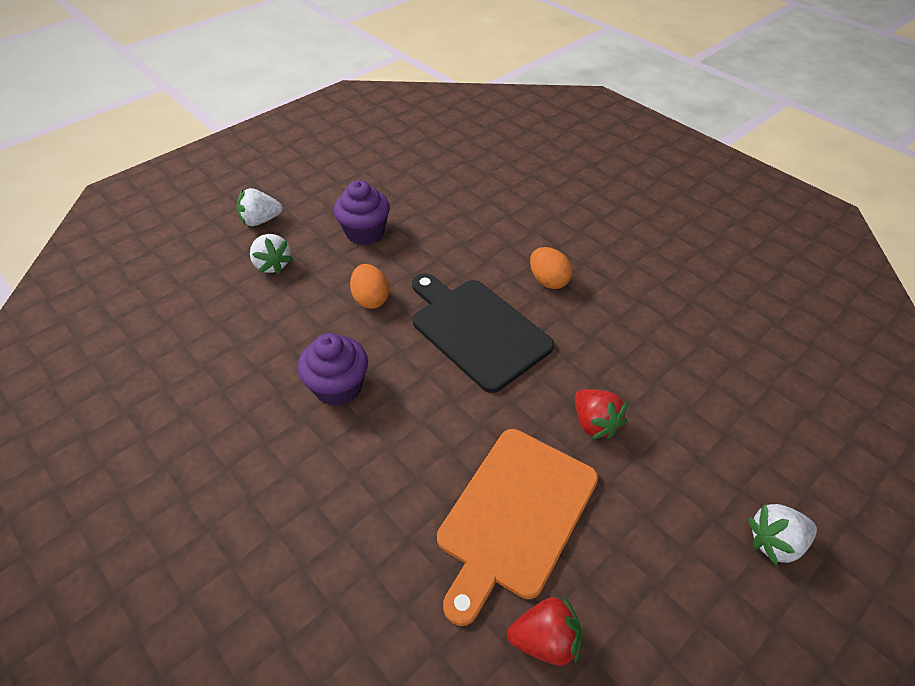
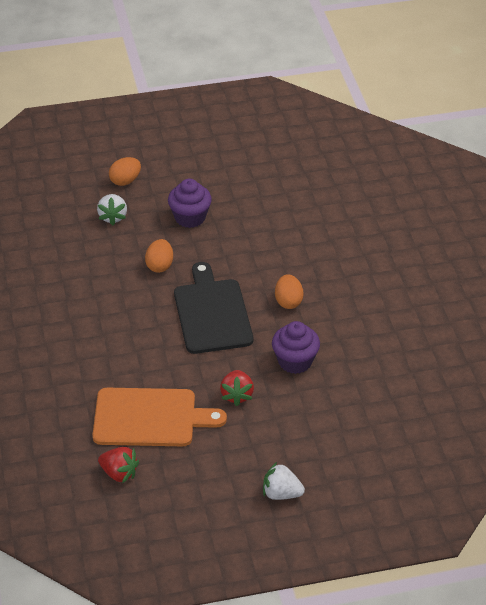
camera: 30 degrees right, 5 degrees down
white strawberry [237,188,283,226] -> orange egg [109,157,141,186]
purple cupcake [298,333,368,406] -> purple cupcake moved to [272,321,320,374]
orange cutting board [437,429,598,626] -> orange cutting board turned 150 degrees counterclockwise [93,388,227,446]

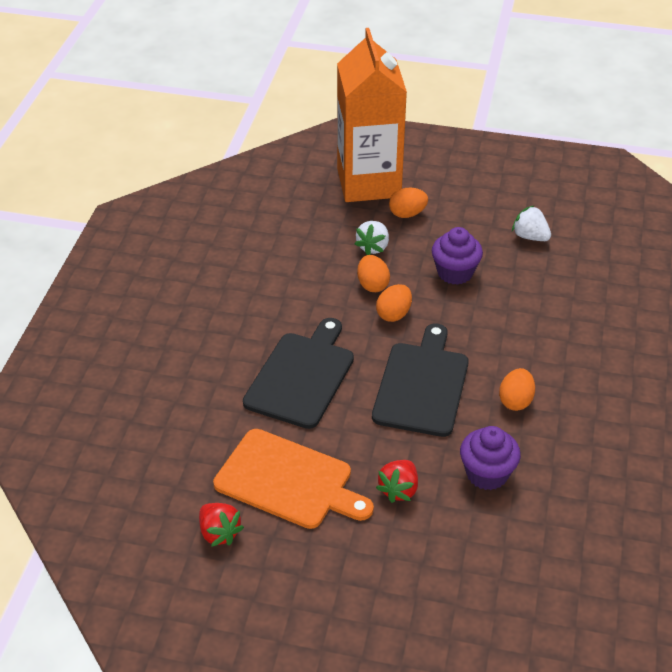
camera: 25 degrees right, 0 degrees up
white strawberry [263,462,305,500] -> white strawberry moved to [512,205,551,241]
none -> black cutting board [243,318,354,429]
none -> orange carton [337,28,407,202]
none -> orange egg [357,255,390,292]

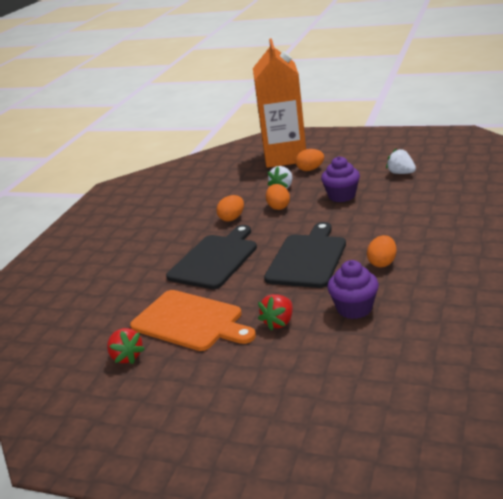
camera: 10 degrees right, 15 degrees down
orange egg [376,284,412,322] -> orange egg moved to [216,195,244,222]

